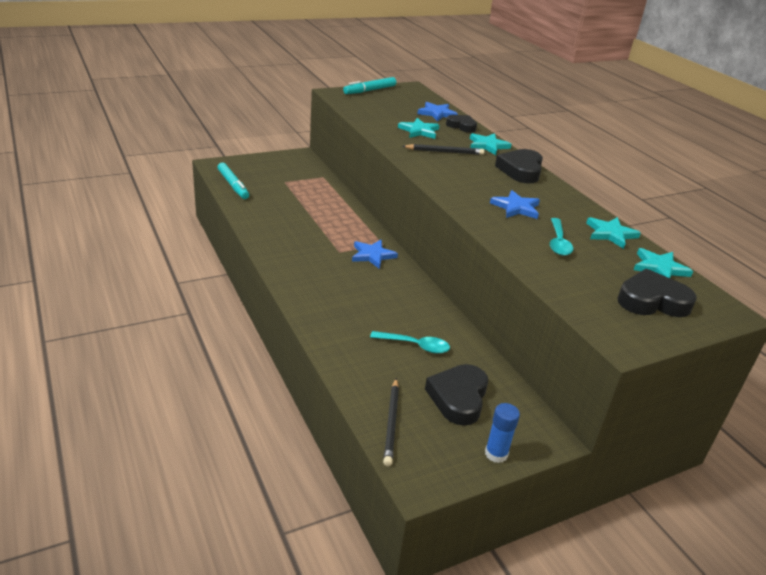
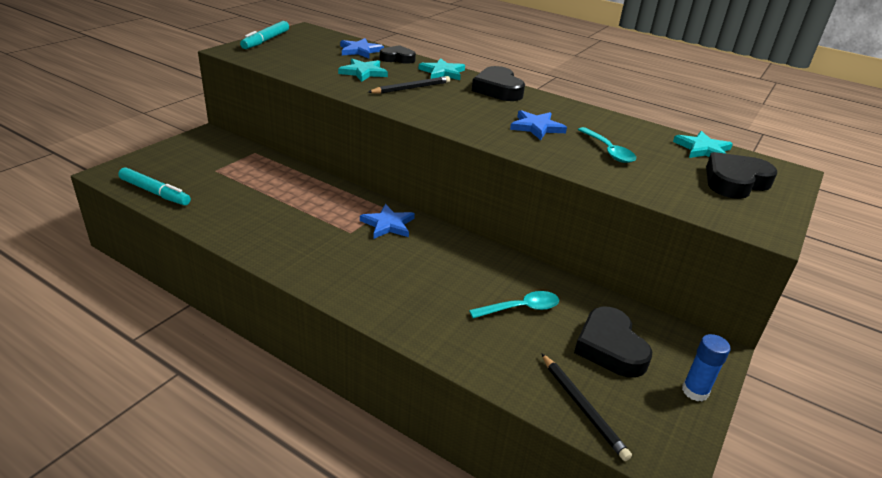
camera: 30 degrees left, 0 degrees up
turquoise star [586,217,641,249] -> none

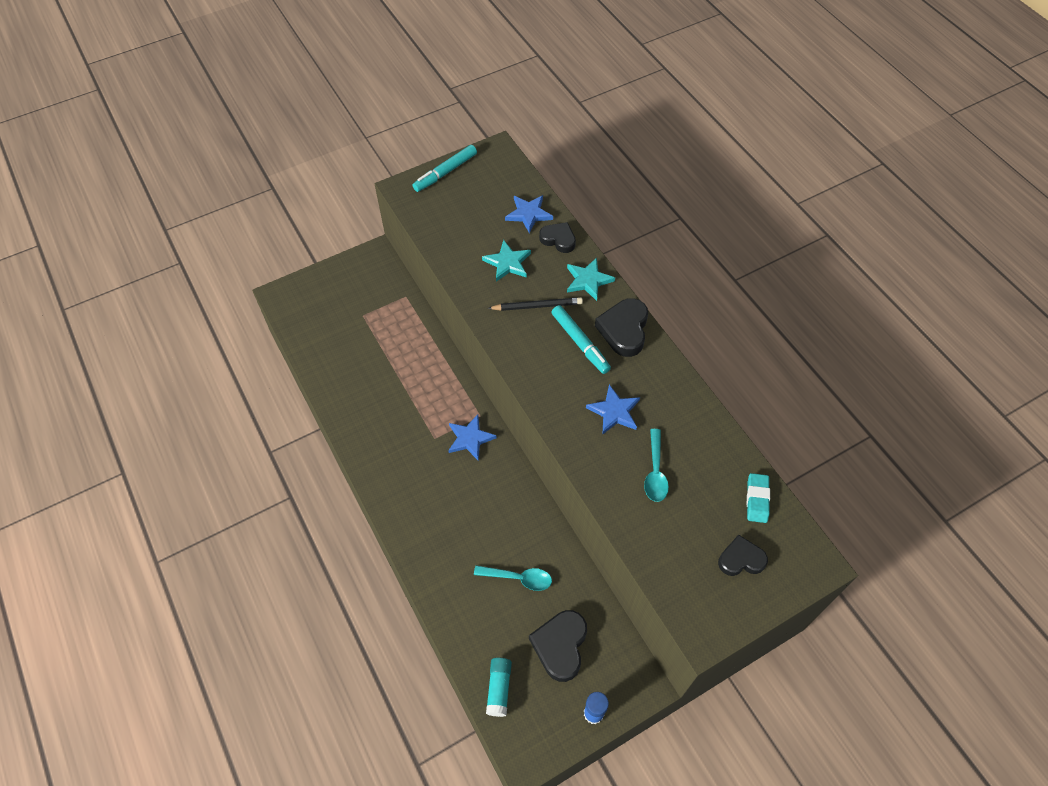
camera: 30 degrees right, 25 degrees up
turquoise marker [118,167,191,205] -> turquoise marker moved to [551,305,611,374]
black pencil [541,353,632,461] -> turquoise glue stick [486,658,512,717]
turquoise star [673,131,733,158] -> turquoise eraser [747,473,770,523]
black heart [706,152,777,199] -> black heart [718,534,768,576], size x0.66

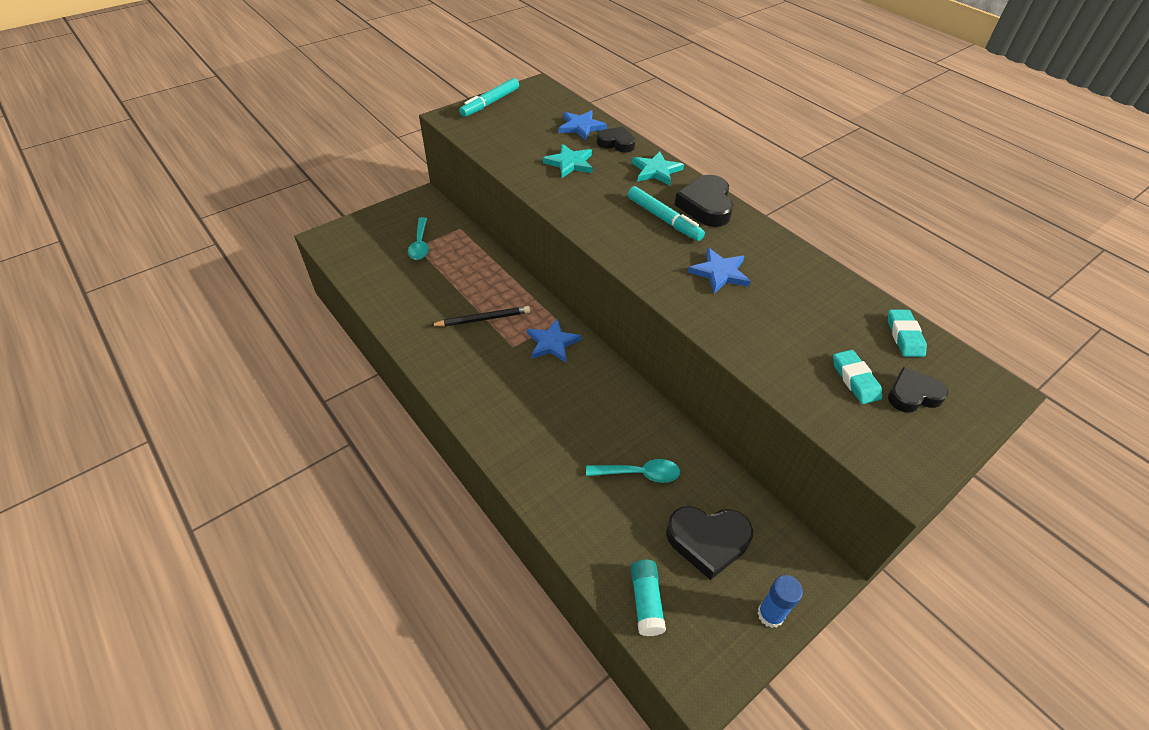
camera: 10 degrees left, 10 degrees down
black pencil [488,297,583,311] -> black pencil moved to [430,306,530,327]
black heart [529,610,587,682] -> black heart turned 90 degrees counterclockwise [666,506,753,580]
turquoise spoon [644,429,669,502] -> turquoise spoon moved to [408,217,429,260]
none -> turquoise eraser [833,350,882,404]

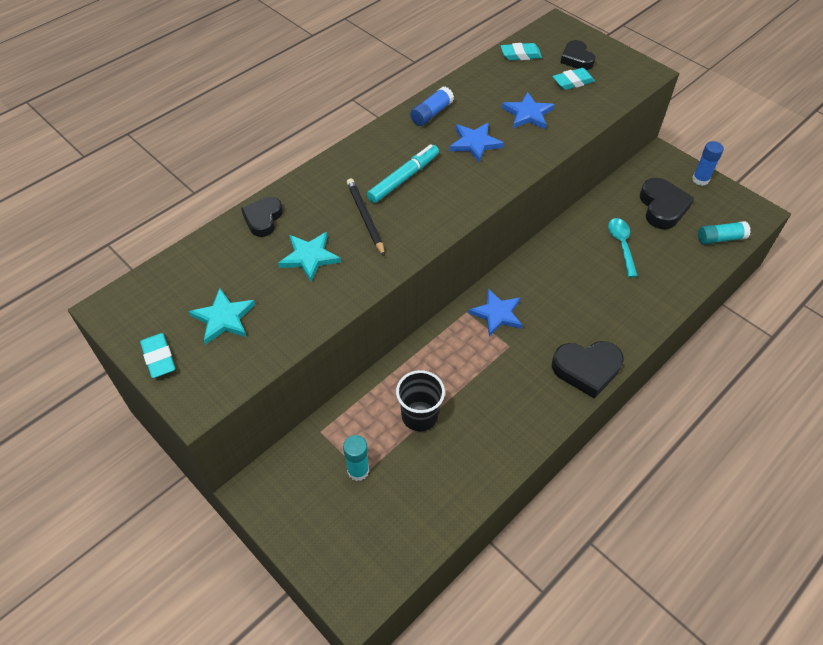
camera: 95 degrees left, 5 degrees up
turquoise spoon [408,217,429,260] -> turquoise glue stick [343,435,369,481]
black pencil [430,306,530,327] -> black pencil moved to [347,179,385,257]
turquoise marker [459,78,519,117] -> turquoise eraser [140,333,175,378]
blue star [559,110,607,140] -> blue star moved to [502,92,555,129]
turquoise star [632,151,684,186] -> turquoise star moved to [188,288,256,345]
black heart [675,175,733,227] -> black heart moved to [552,341,624,398]
none -> black cup [396,370,445,431]
none -> blue glue stick [410,86,454,126]

